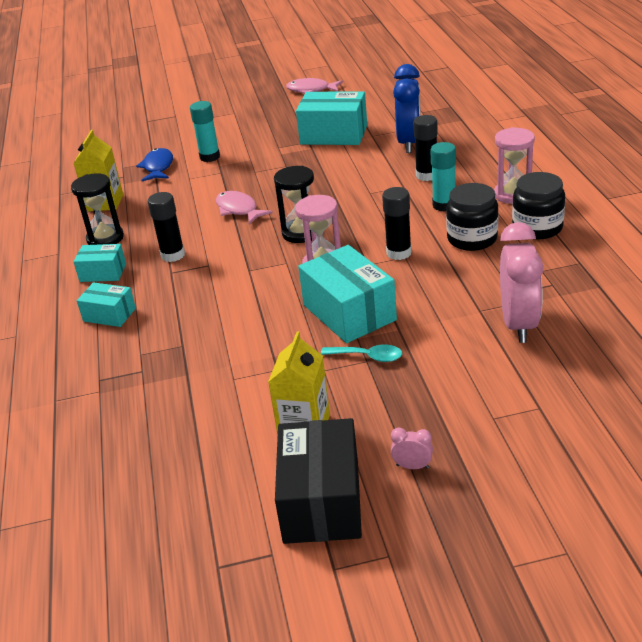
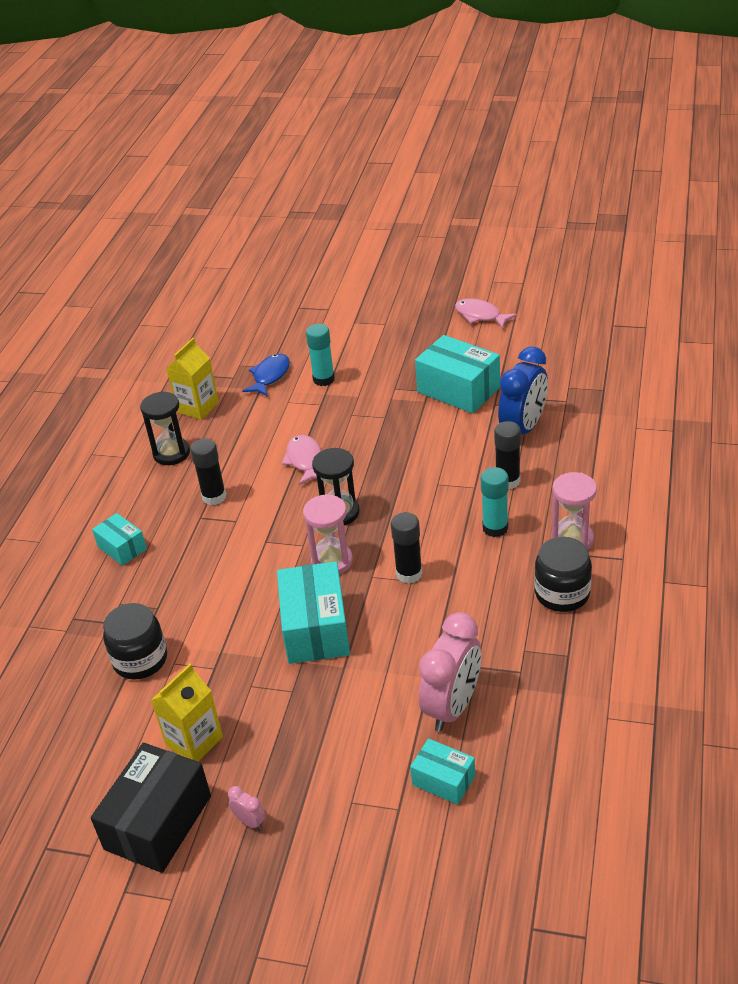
camera: 25 degrees right, 5 degrees up
turquoise box [73,244,126,282] -> turquoise box moved to [410,738,475,805]
turquoise spoon [321,345,402,362] -> none
black jar [446,183,498,251] -> black jar moved to [103,603,167,680]

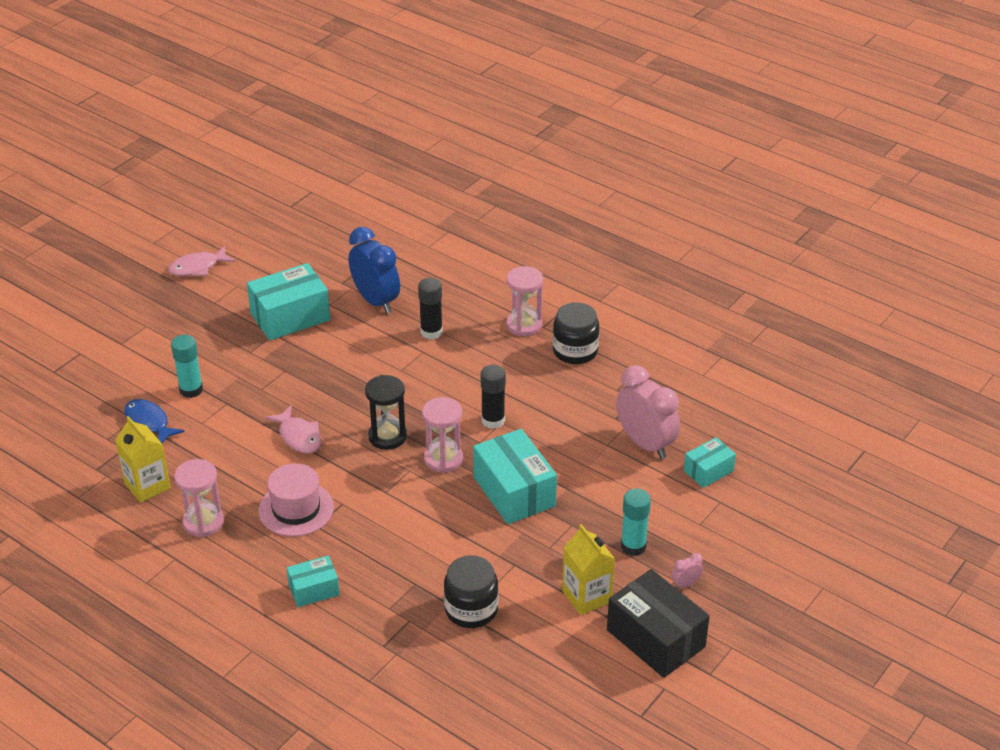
camera: 70 degrees left, 0 degrees up
black hourglass [140,391,190,465] -> pink hourglass [174,459,224,537]
black glue stick [190,438,226,505] -> pink hat [258,463,334,537]
turquoise box [277,561,350,664] -> turquoise box turned 45 degrees clockwise [473,429,557,524]
pink fish [282,435,321,485] -> pink fish turned 135 degrees counterclockwise [265,405,321,454]
turquoise glue stick [481,467,508,537] -> turquoise glue stick moved to [621,489,651,556]

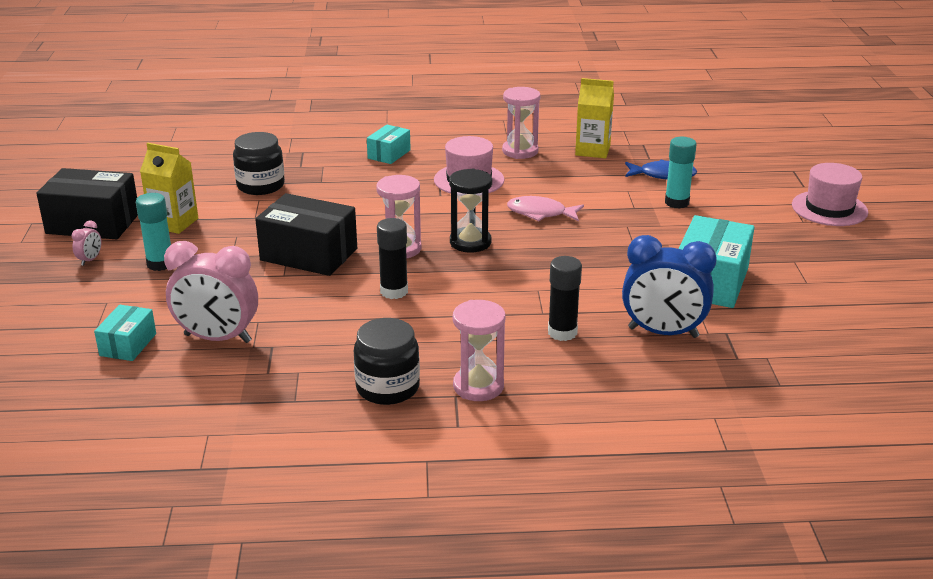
camera: 140 degrees right, 10 degrees down
pink fish [168,246,235,276] -> none
turquoise box [473,429,557,524] -> black box [255,193,357,276]
none -> pink hat [792,163,868,226]

